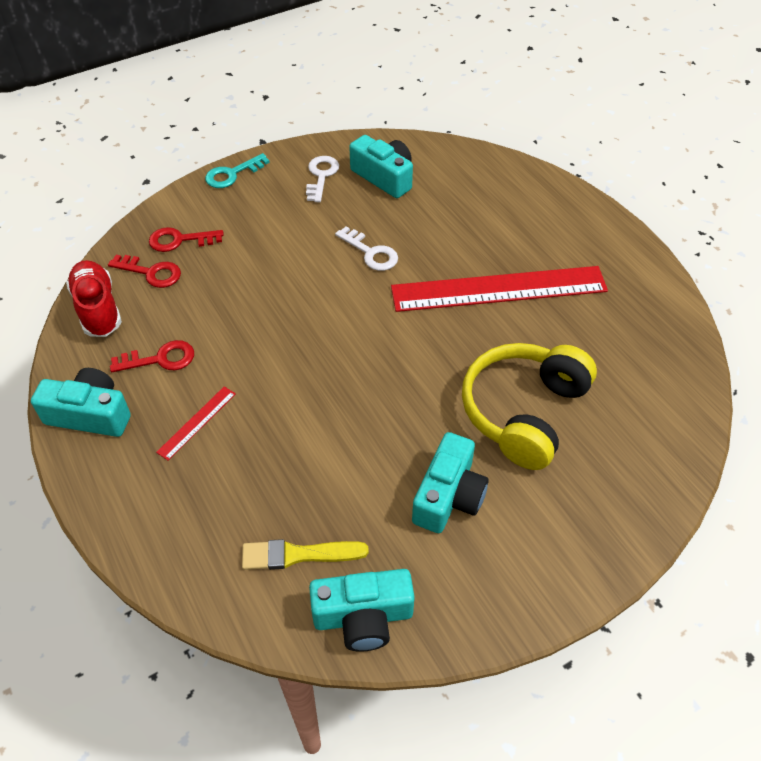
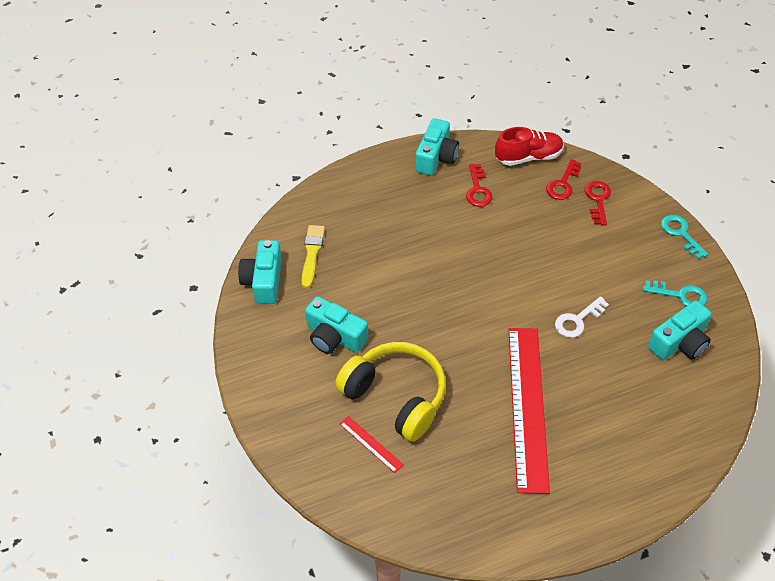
camera: 100 degrees right, 0 degrees up
red ruler [156,386,236,460] -> red ruler moved to [340,416,404,473]
white key [306,156,339,203] -> turquoise key [643,280,707,306]

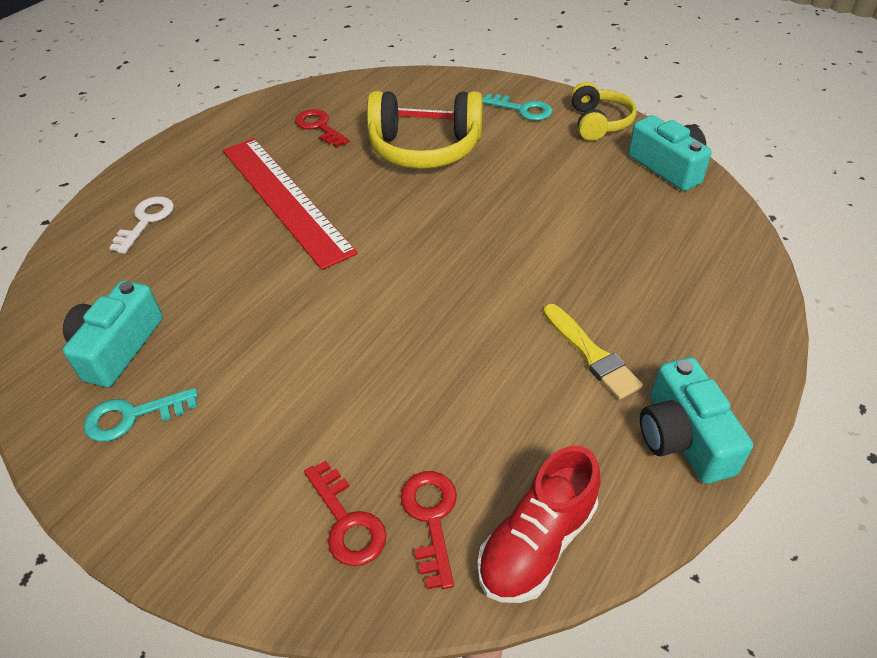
camera: 145 degrees right, 5 degrees down
yellow brush [301,225,325,288] -> yellow brush moved to [543,304,643,400]
turquoise camera [305,296,369,354] -> none
red key [466,164,493,207] -> red key moved to [295,109,349,147]
white key [555,296,609,338] -> white key moved to [109,196,174,254]
turquoise key [661,215,708,259] -> turquoise key moved to [482,94,552,121]
none -> yellow headphones [571,82,637,141]

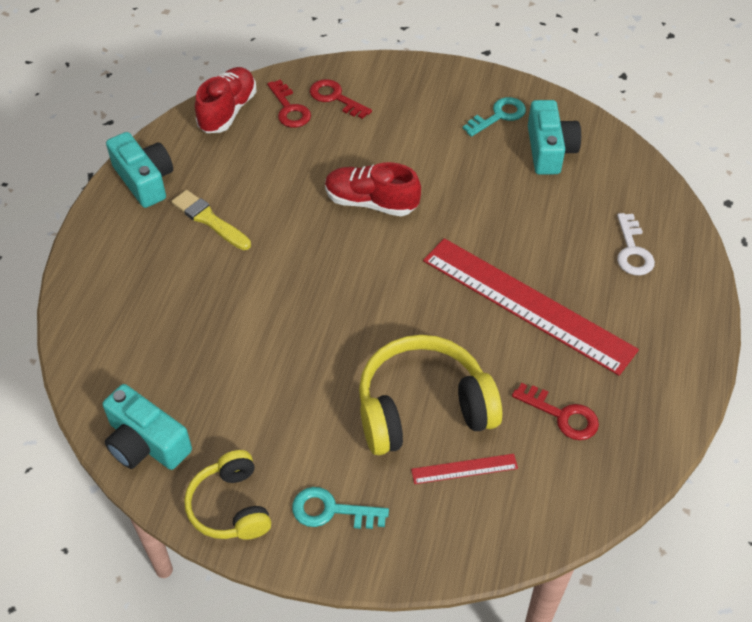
camera: 160 degrees right, 5 degrees up
none -> red shoe [325,162,421,216]

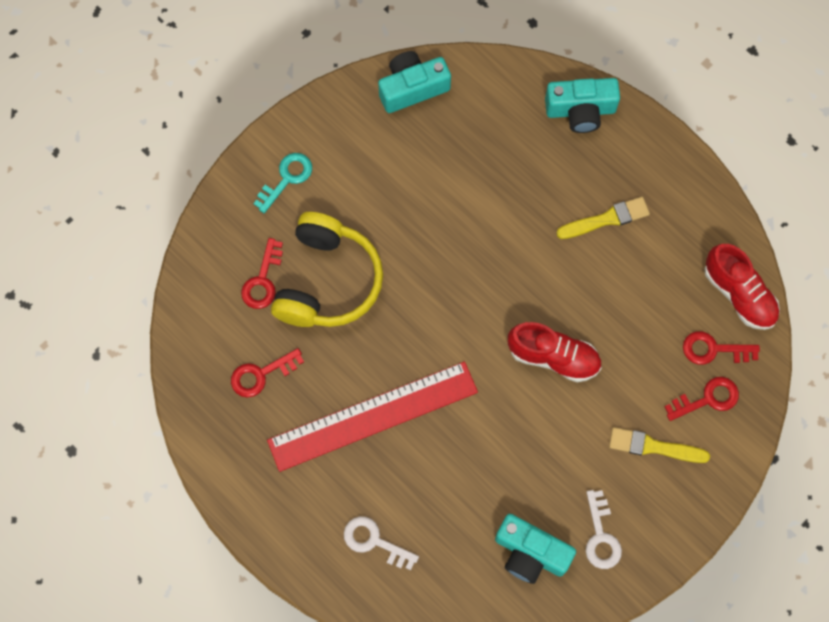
camera: 120 degrees right, 20 degrees up
turquoise camera [106,132,173,208] -> turquoise camera moved to [545,78,620,133]
yellow headphones [184,450,271,540] -> none
red shoe [325,162,421,216] -> red shoe turned 60 degrees clockwise [508,322,601,382]
red ruler [411,454,518,484] -> red key [241,238,283,309]
turquoise key [463,97,526,137] -> white key [586,490,622,569]
none -> yellow brush [609,427,710,463]

